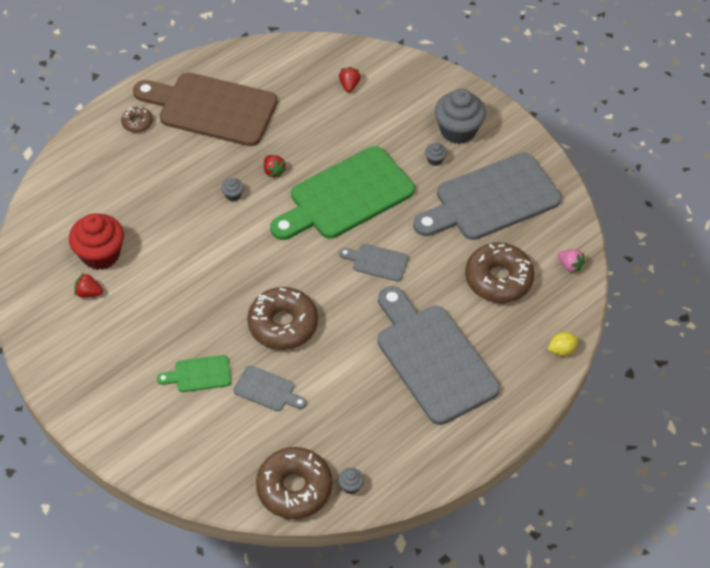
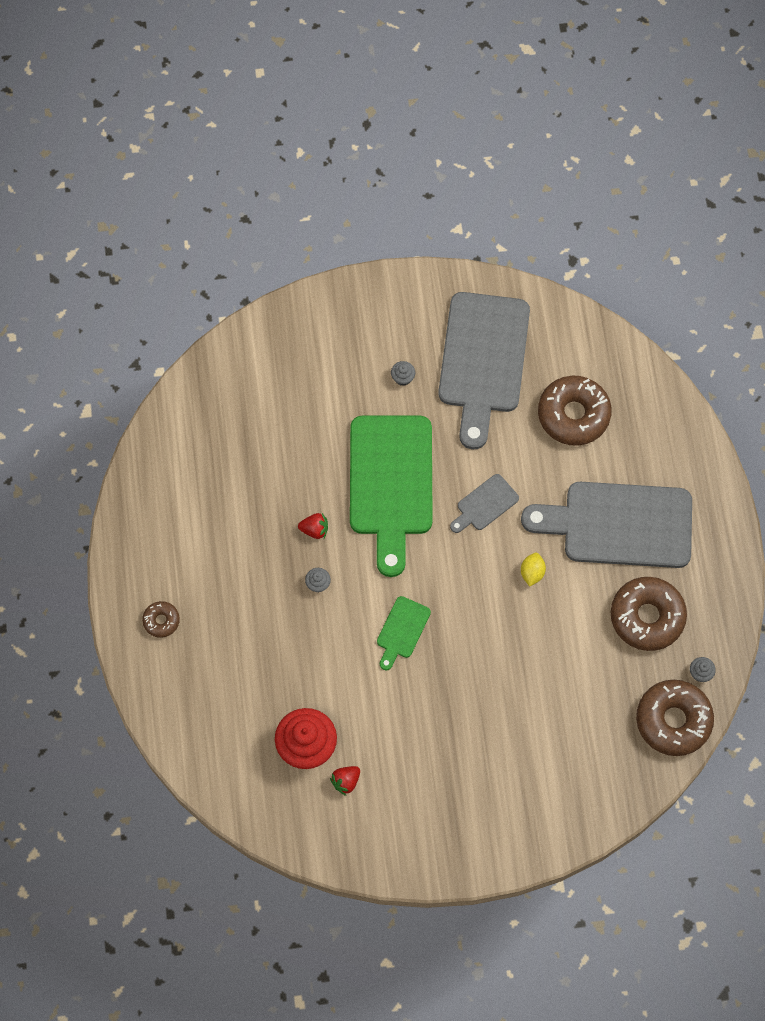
camera: 55 degrees left, 15 degrees up
brown cutting board [133,72,277,146] -> none
green cutting board [157,355,231,392] -> green cutting board moved to [377,596,431,670]
grey cutting board [233,365,306,411] -> none
brown donut [247,287,318,350] -> brown donut moved to [611,577,687,651]
red strawberry [339,67,361,93] -> none
grey cupcake [435,89,486,144] -> none
yellow lemon [548,332,579,356] -> yellow lemon moved to [521,553,546,586]
pink strawberry [557,249,585,273] -> none

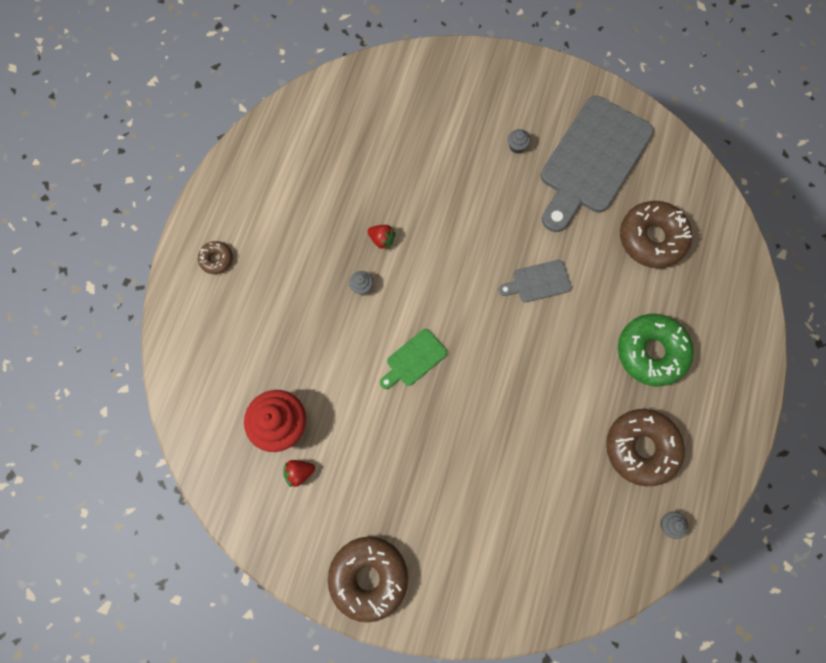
camera: 25 degrees right, 5 degrees up
green cutting board [350,415,433,577] -> none
grey cutting board [521,482,692,568] -> green donut [618,314,694,386]
yellow lemon [521,553,546,586] -> none
brown donut [636,680,714,756] -> brown donut moved to [328,537,408,622]

